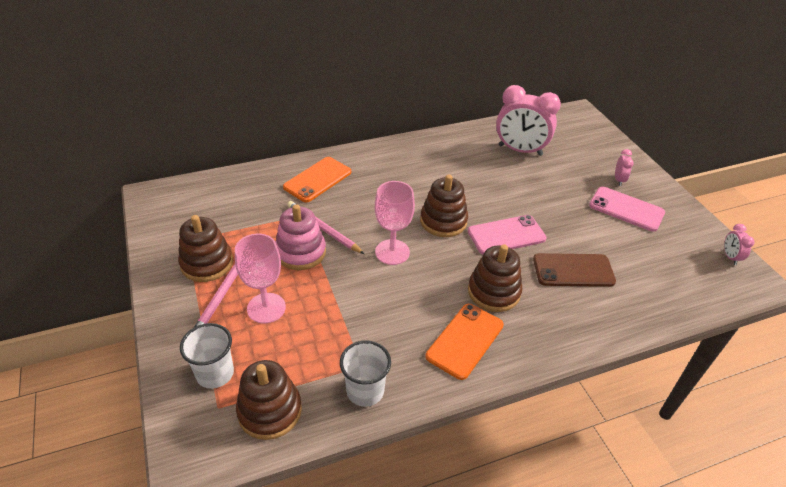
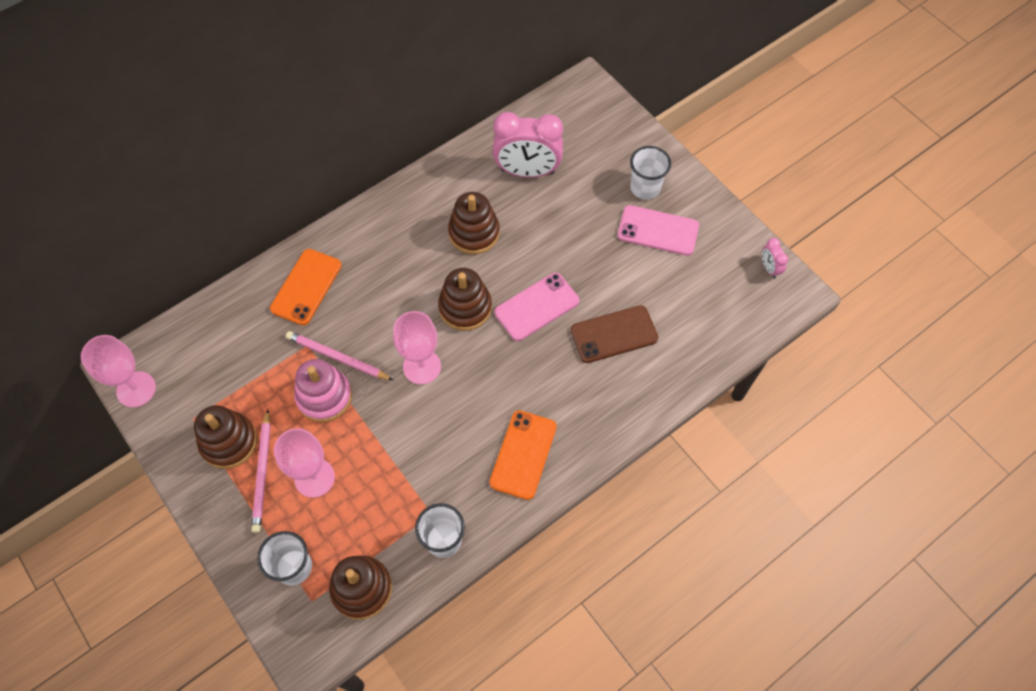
camera: 15 degrees left, 20 degrees up
brown stacking toy [468,244,522,312] -> brown stacking toy moved to [448,192,500,254]
pink clock [615,149,634,186] -> white cup [630,146,671,200]
none -> pink goblet [81,335,156,407]

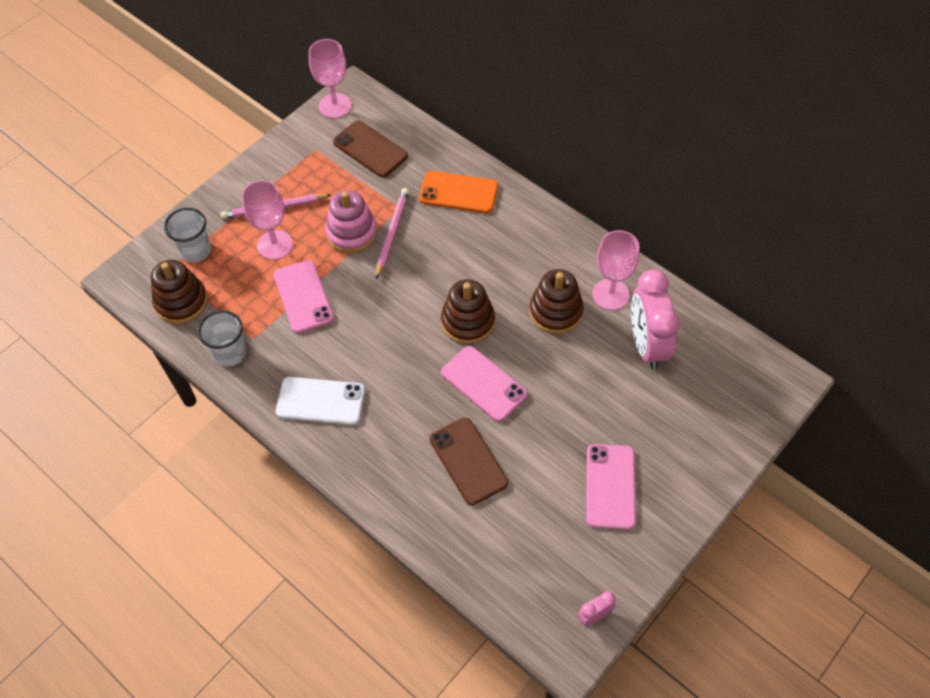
camera: 80 degrees right, 5 degrees down
brown stacking toy [194,405,257,469] -> none
pink goblet [393,311,441,385] -> pink goblet moved to [592,230,640,310]
orange phone [489,410,557,500] -> white phone [276,377,365,425]
white cup [630,146,671,200] -> none
none -> pink phone [273,260,334,334]
none -> brown phone [333,120,408,178]

